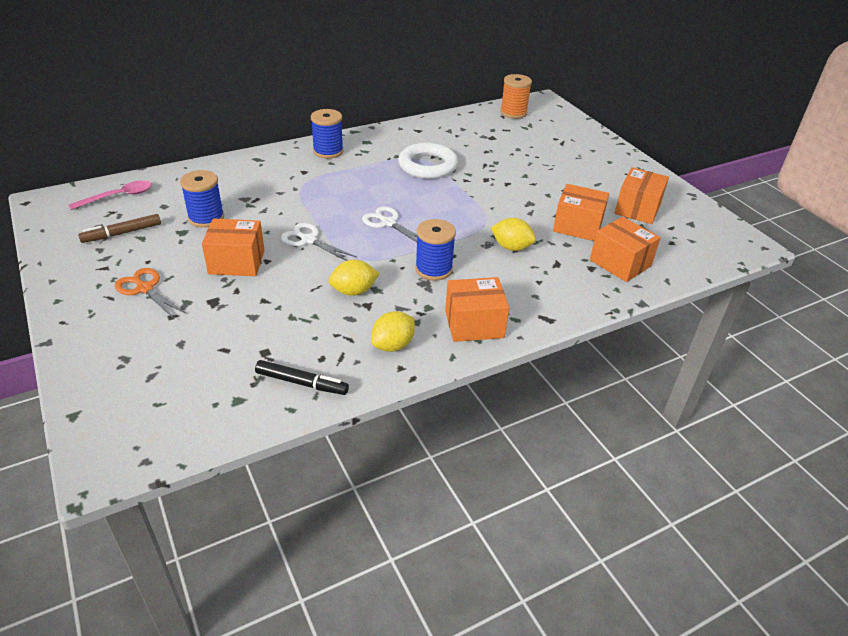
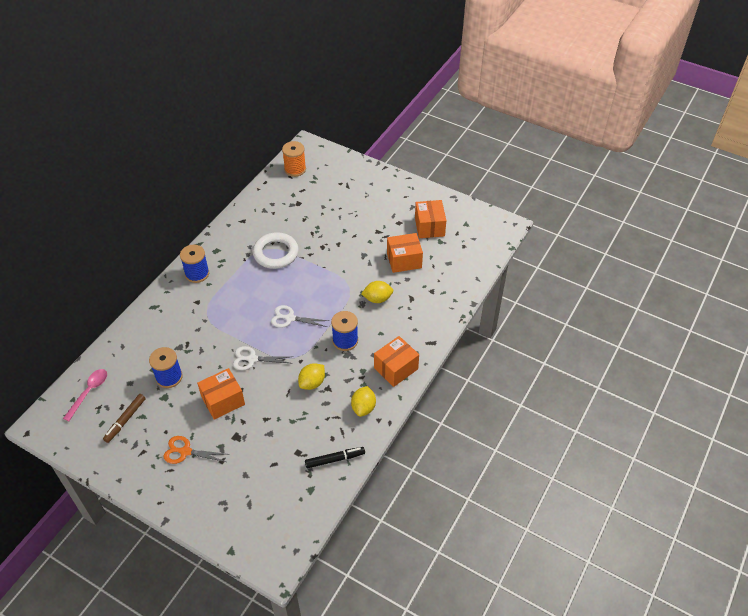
camera: 30 degrees left, 10 degrees up
orange box [590,217,661,282] -> none

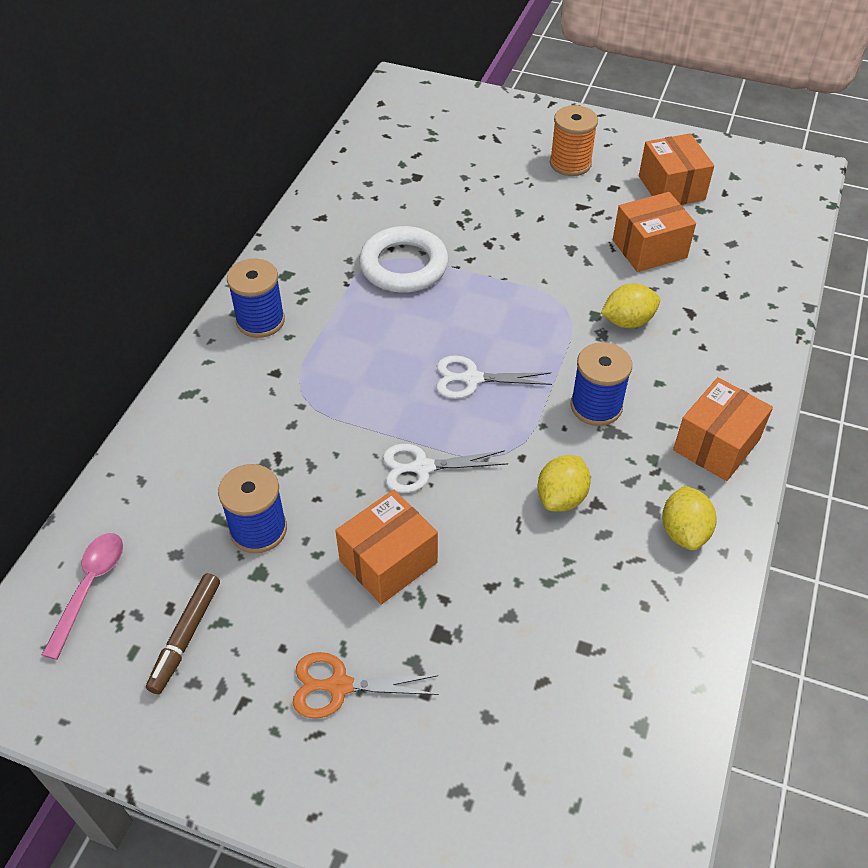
camera: 10 degrees left, 0 degrees up
orange spool [282,141,306,177] -> orange spool moved to [550,105,598,176]
black marker [305,447,365,468] -> none

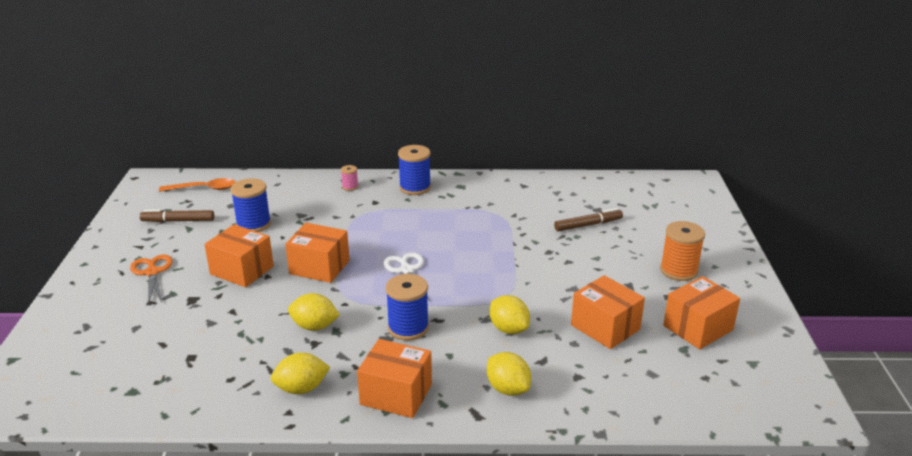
camera: 70 degrees right, 20 degrees down
pink spoon [42,533,123,660] -> orange spoon [159,178,235,192]
white ring [359,226,449,293] -> none
white scissors [383,444,508,493] -> orange box [285,223,350,283]
none -> pink spool [341,165,358,191]
none -> yellow lemon [487,352,531,396]
none -> brown marker [554,208,623,231]

